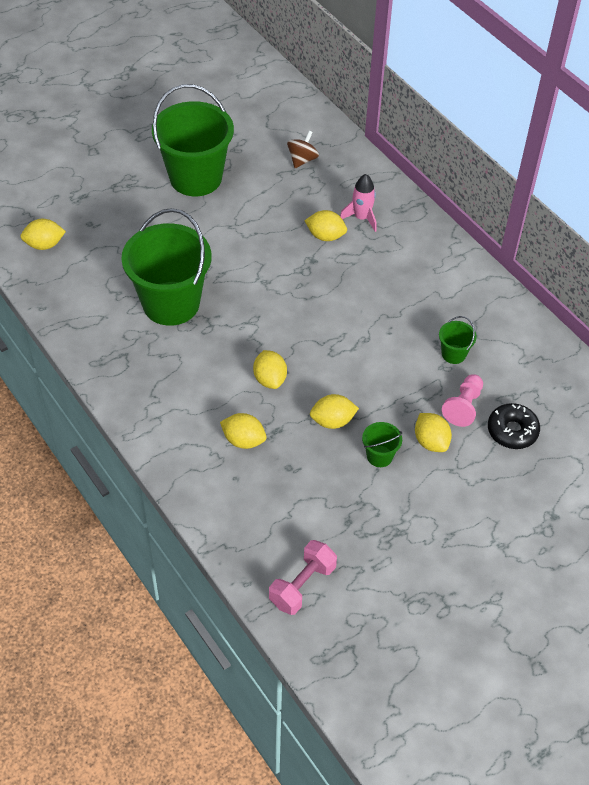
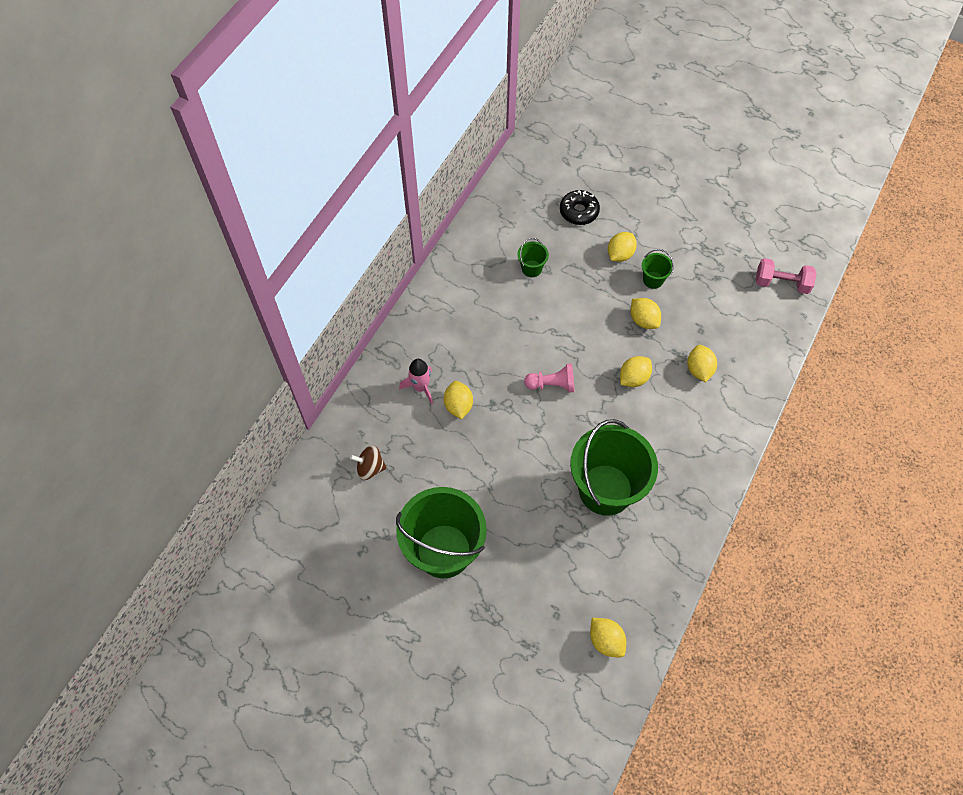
camera: 115 degrees left, 10 degrees up
pink pawn [442,374,483,427] -> pink pawn moved to [524,363,574,392]

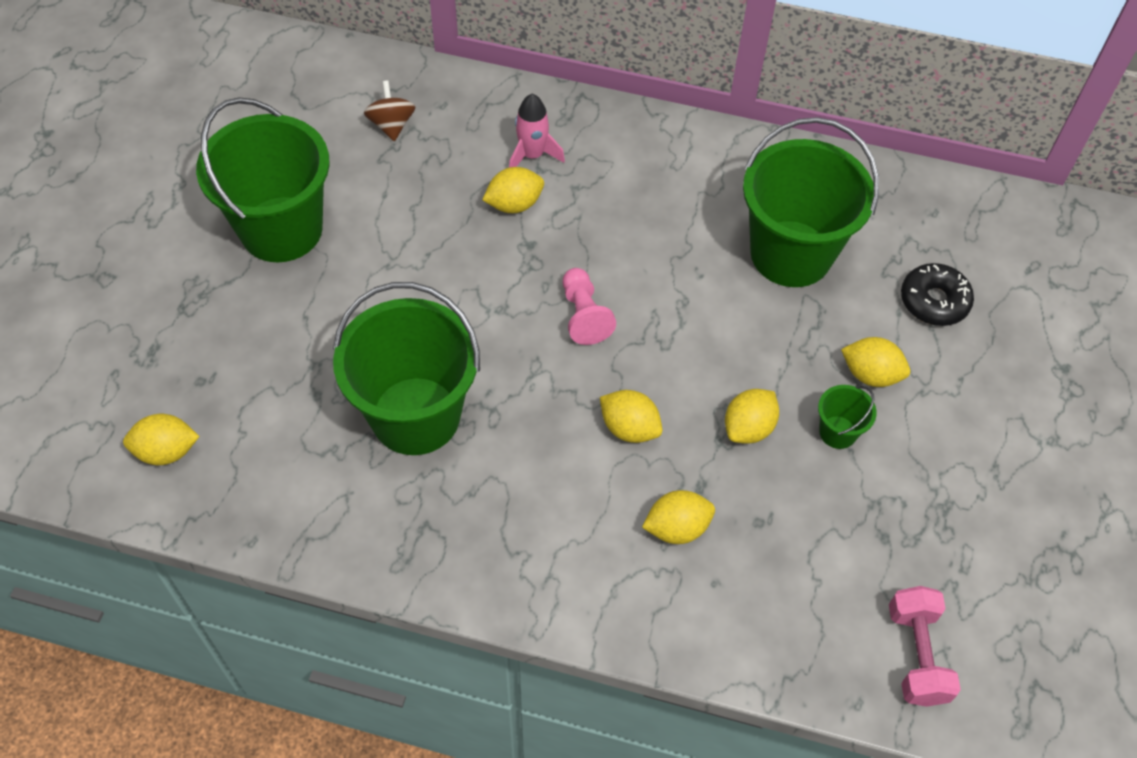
camera: 75 degrees right, 5 degrees down
green bucket [517,238,549,277] -> green bucket [743,117,879,287], size x2.38
yellow lemon [590,618,626,658] -> yellow lemon turned 45 degrees clockwise [123,414,200,465]

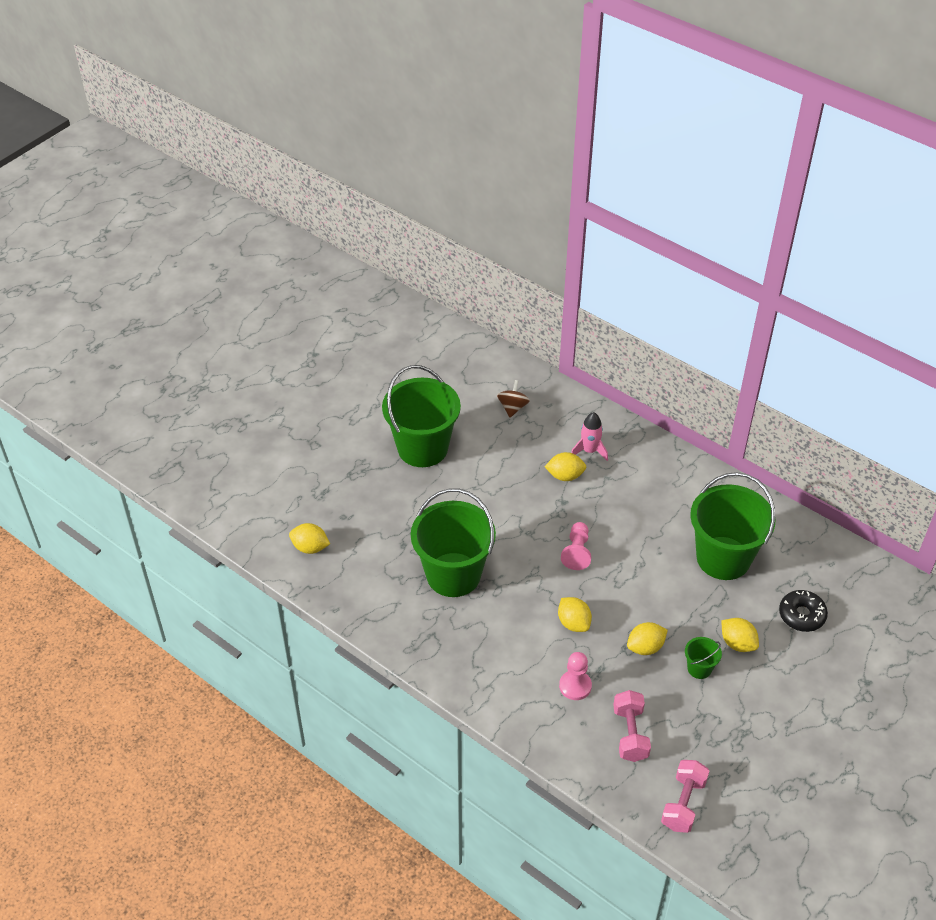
camera: 25 degrees right, 10 degrees down
yellow lemon [642,490,715,544] -> pink pawn [559,652,592,700]
none -> pink dumbbell [613,690,651,762]

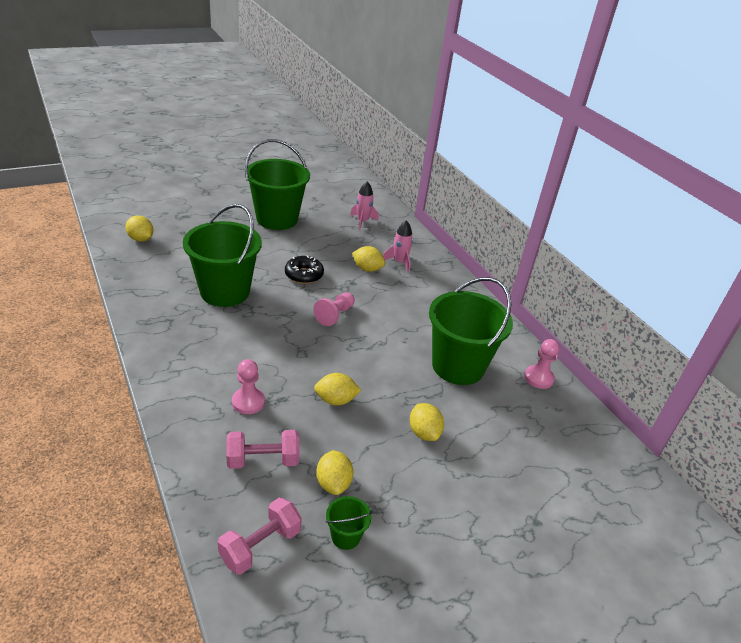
camera: 20 degrees right, 10 degrees down
brown spinning top [497,380,530,418] -> pink rocket [350,181,379,230]
yellow lemon [558,597,592,632] -> yellow lemon moved to [316,450,354,495]
pink dumbbell [613,690,651,762] -> pink dumbbell turned 60 degrees clockwise [226,430,299,469]
green bucket [685,637,722,679] -> green bucket moved to [326,496,372,550]
black donut [779,590,828,632] -> black donut moved to [285,256,324,284]
none -> pink pawn [524,339,559,389]

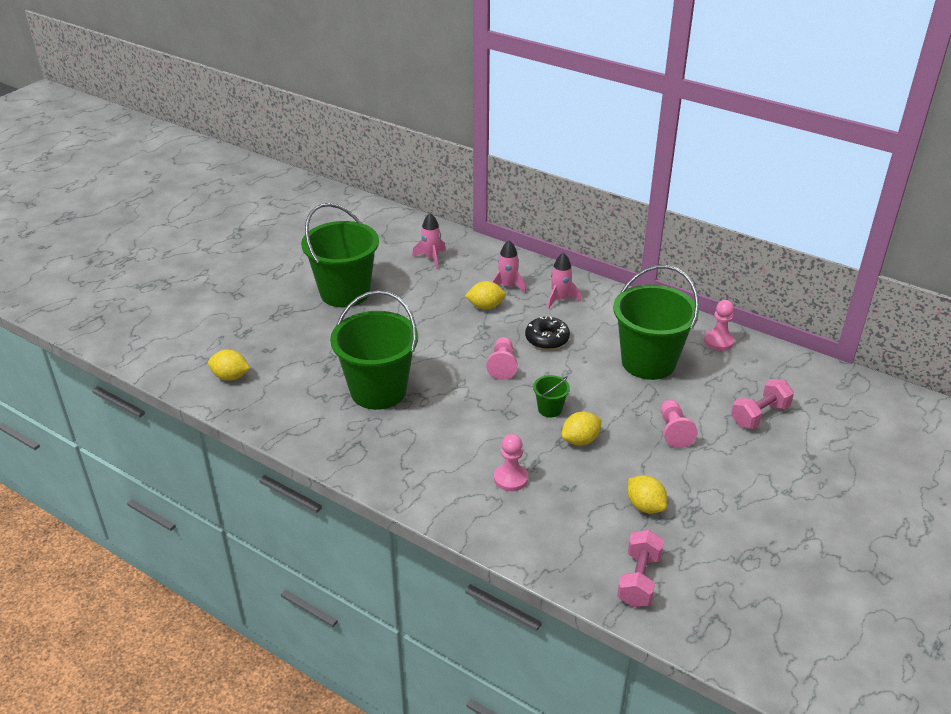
camera: 25 degrees left, 0 degrees up
pink dumbbell [226,430,299,469] -> pink dumbbell moved to [731,379,794,429]
black donut [285,256,324,284] -> black donut moved to [525,316,570,350]
green bucket [326,496,372,550] -> green bucket moved to [533,375,570,417]
yellow lemon [410,403,444,441] -> pink pawn [661,400,698,448]
none -> pink rocket [547,252,581,309]

